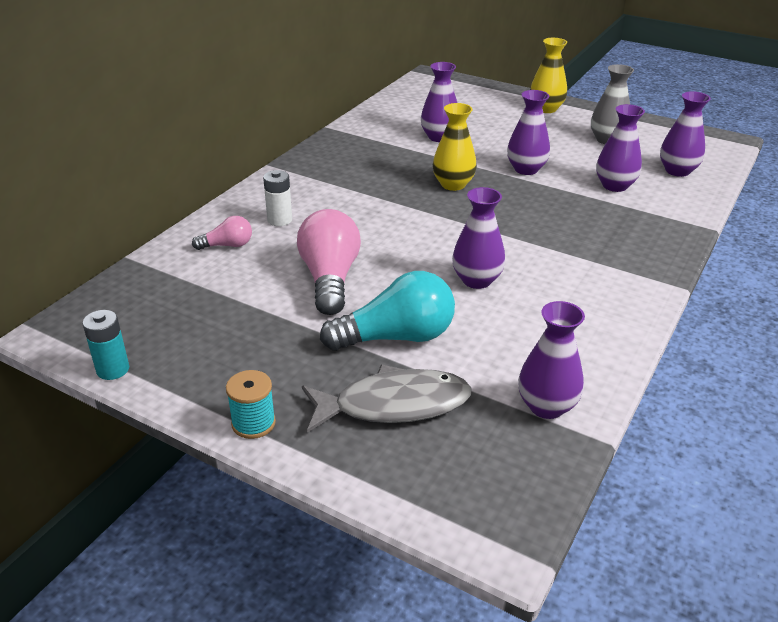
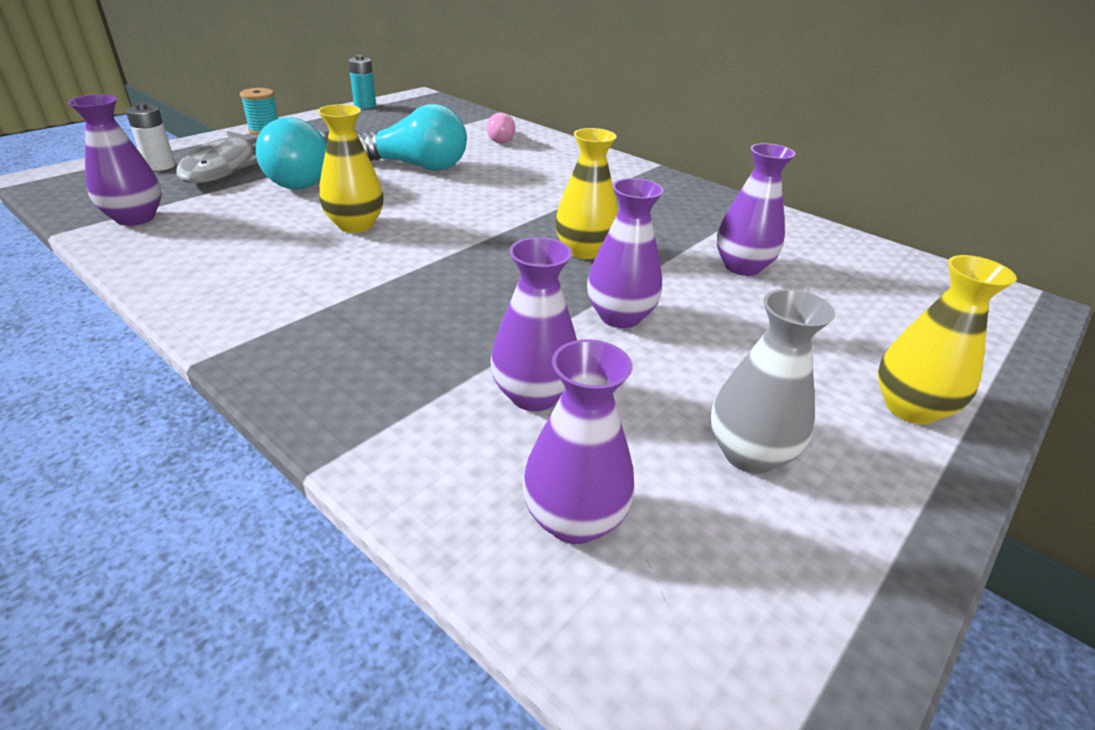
camera: 100 degrees right, 0 degrees up
white battery [263,170,292,226] -> white battery moved to [126,103,175,171]
pink light bulb [297,209,361,315] -> turquoise light bulb [357,104,467,171]
purple vase [452,187,505,289] -> yellow vase [318,104,384,233]

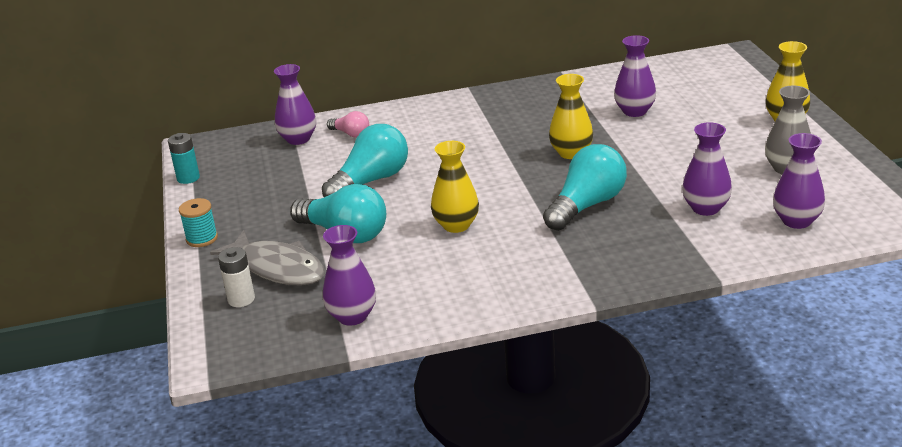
camera: 50 degrees left, 5 degrees down
purple vase [587,178,664,328] -> purple vase moved to [274,64,316,145]
none -> turquoise light bulb [543,144,627,231]

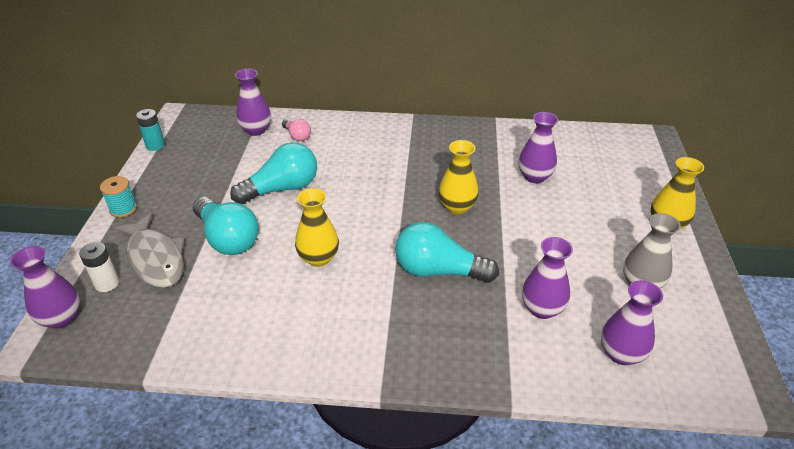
camera: 15 degrees right, 10 degrees up
purple vase [323,225,376,326] -> purple vase moved to [10,246,80,329]
turquoise light bulb [543,144,627,231] -> turquoise light bulb turned 135 degrees counterclockwise [395,222,499,283]

